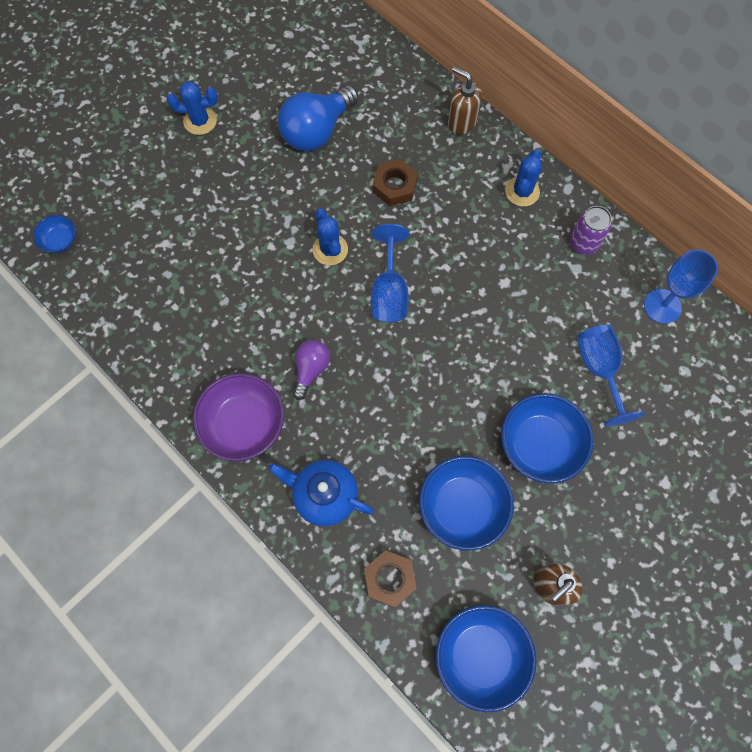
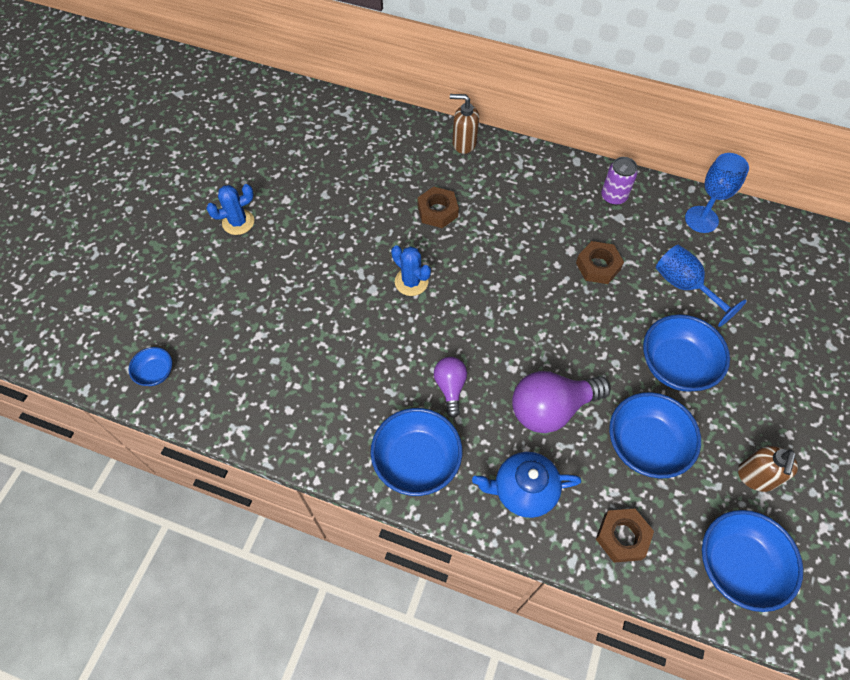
camera: 25 degrees left, 10 degrees down
purple bowl [193,373,284,462] -> blue bowl [371,408,462,496]
blue light bulb [278,85,359,151] -> none
blue goblet [371,224,409,322] -> none
blue cactus [505,149,542,207] -> none
none -> purple light bulb [512,371,611,433]
none -> brown nut [576,241,624,284]

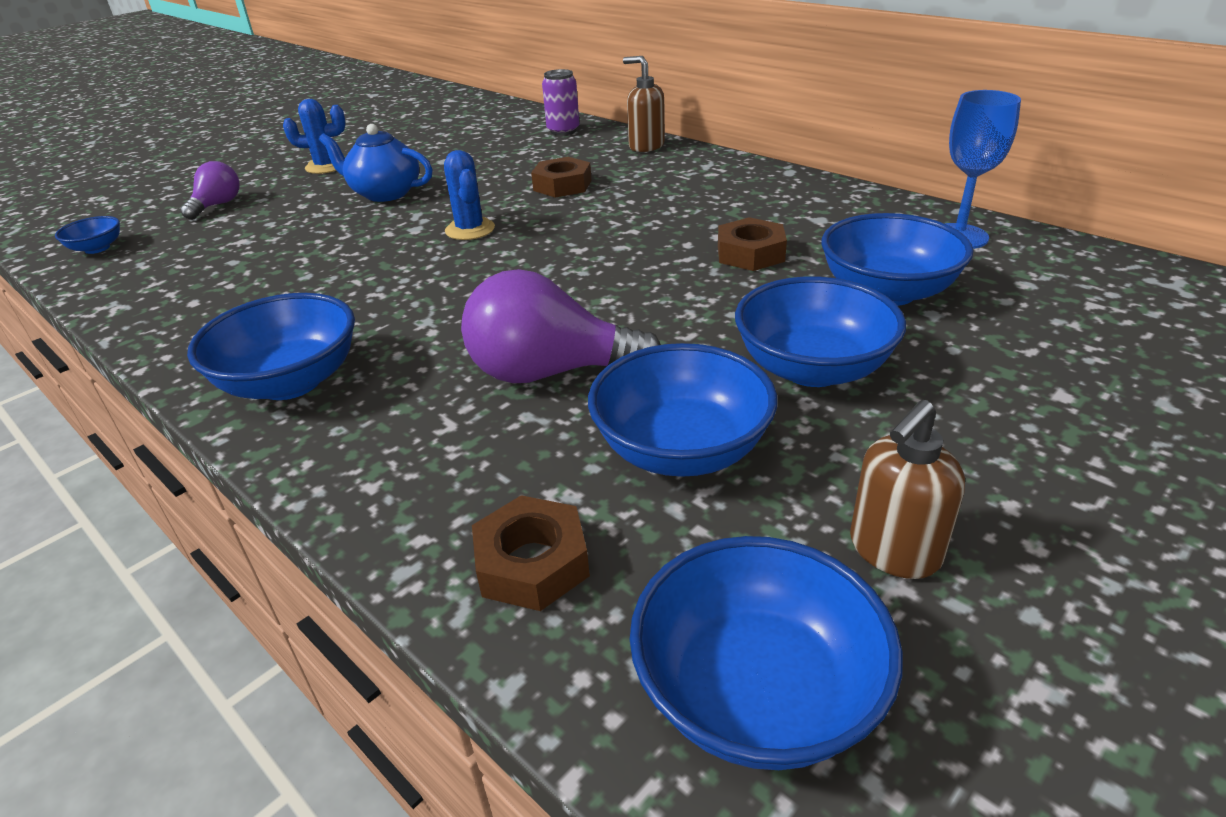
camera: 25 degrees right, 25 degrees down
purple light bulb [434,357,467,418] -> purple light bulb moved to [180,161,240,220]
blue teapot [472,452,581,518] -> blue teapot moved to [319,124,433,202]
purple can [601,157,638,205] -> purple can moved to [542,69,580,136]
blue goblet [656,245,747,327] -> blue bowl [821,213,973,306]

